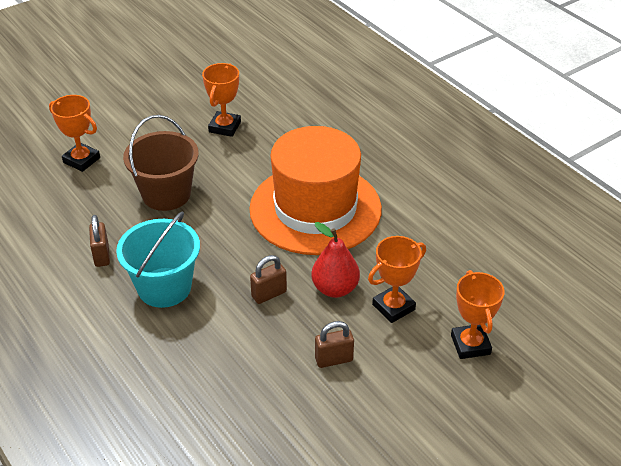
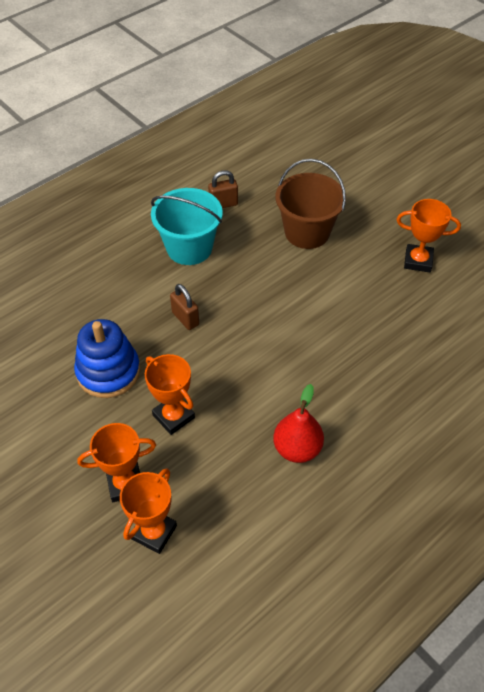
camera: 85 degrees right, 10 degrees up
orange trophy [49,95,100,172] -> orange trophy moved to [120,468,177,554]
orange hat [249,126,382,255] -> none
red pear [311,222,360,298] -> red pear moved to [273,384,324,463]
brown padlock [315,321,354,368] -> blue stacking toy [74,319,140,398]

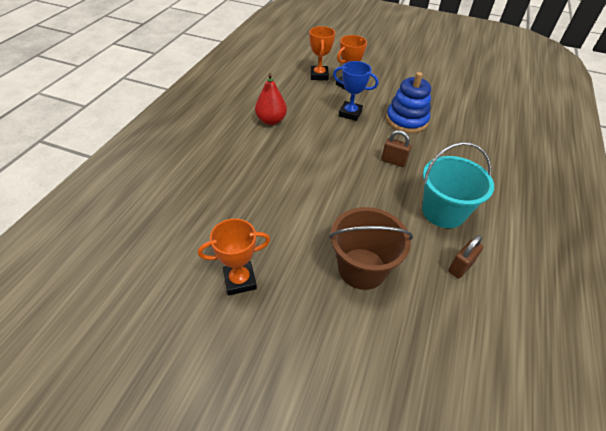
camera: 150 degrees right, 5 degrees down
orange trophy [145,354,195,435] -> blue trophy [333,61,378,121]

